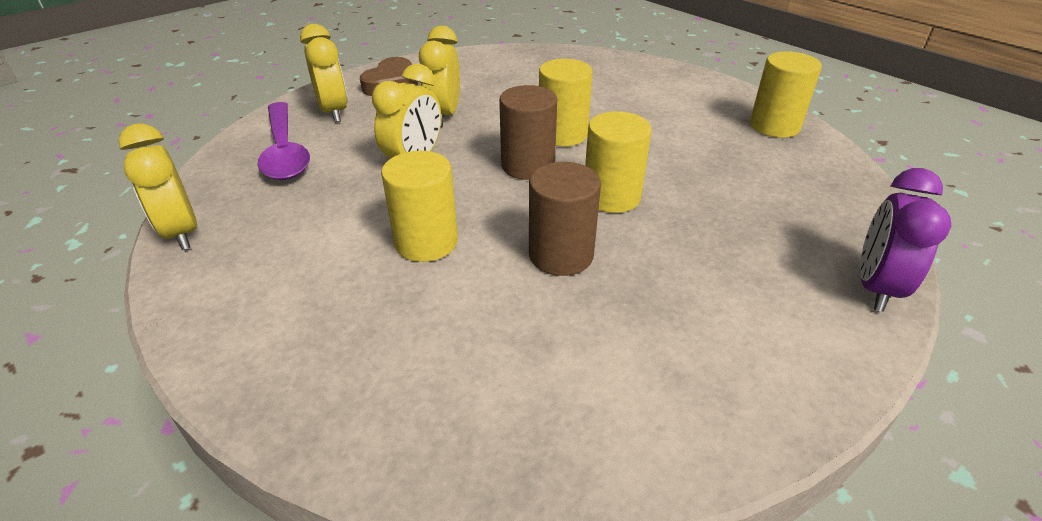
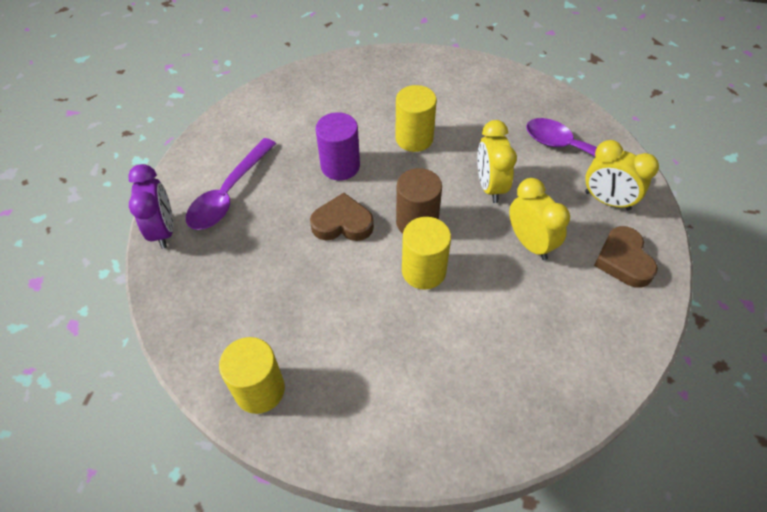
camera: 145 degrees right, 15 degrees up
yellow clock [119,123,197,250] -> none
brown cylinder [529,162,601,276] -> purple cylinder [316,112,360,180]
yellow cylinder [585,111,652,213] -> brown heart [310,193,374,241]
none -> purple spoon [186,138,276,230]

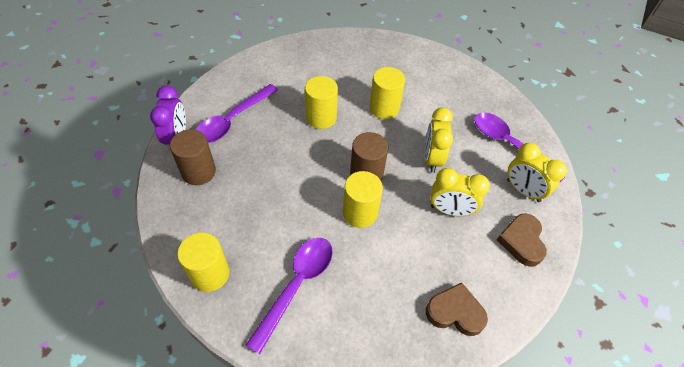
camera: 10 degrees right, 0 degrees up
brown heart [310,193,374,241] -> brown heart moved to [426,282,488,336]
purple cylinder [316,112,360,180] -> yellow cylinder [305,76,338,129]
yellow clock [509,178,570,260] -> yellow clock turned 120 degrees clockwise [431,168,490,216]
none -> brown cylinder [170,129,216,185]
none -> purple spoon [246,238,333,354]

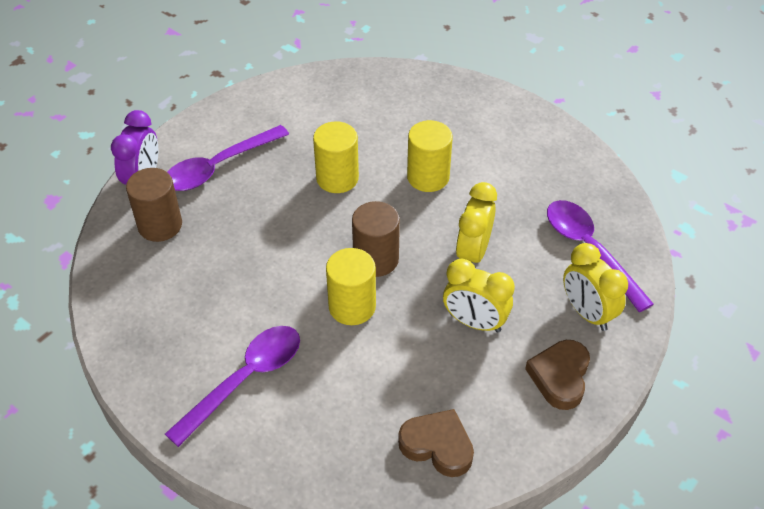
camera: 15 degrees right, 5 degrees down
yellow cylinder [177,232,229,292] -> none

